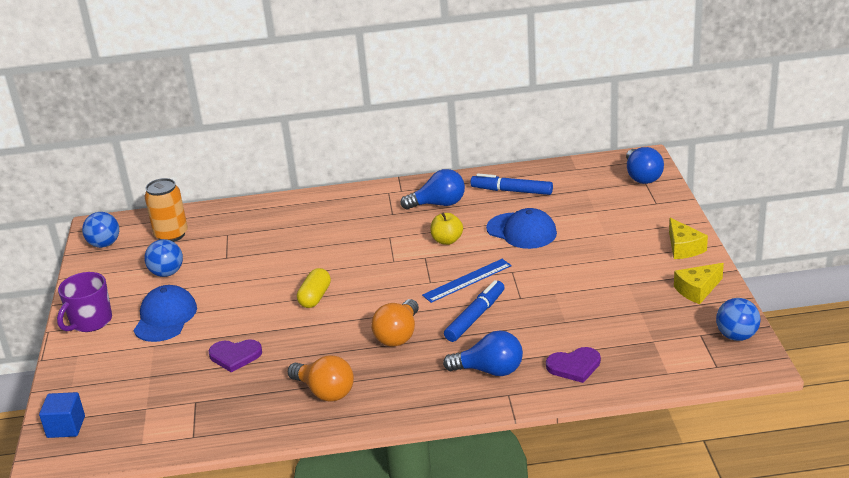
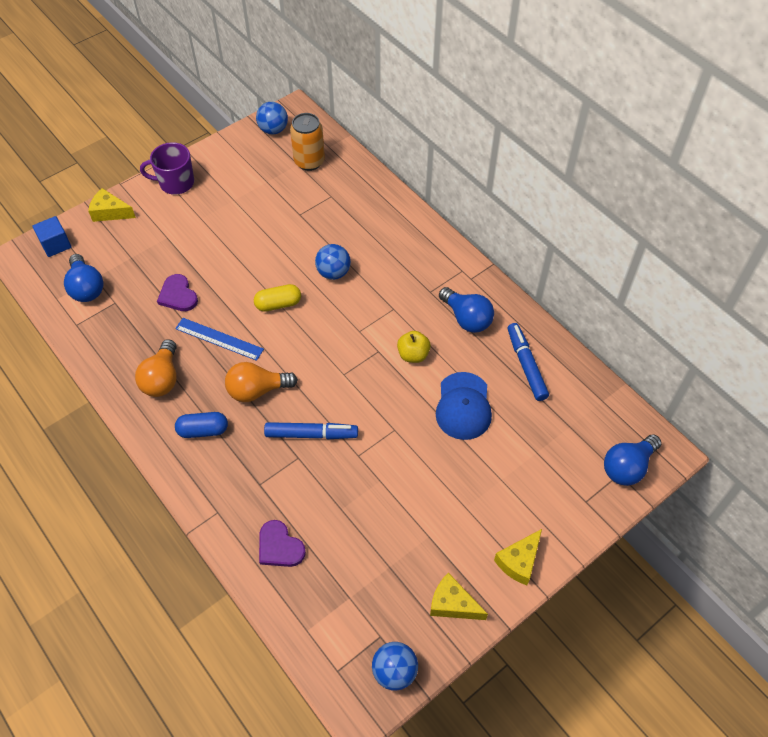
camera: 55 degrees right, 25 degrees up
blue cap [133,285,197,342] -> none
blue ball [145,239,183,277] -> blue ball moved to [315,244,351,280]
blue ruler [422,259,512,303] -> blue ruler moved to [175,318,264,361]
blue light bulb [443,330,523,376] -> blue light bulb moved to [64,254,104,302]
none -> yellow cheese [88,188,136,222]
none -> blue capsule [175,412,228,438]

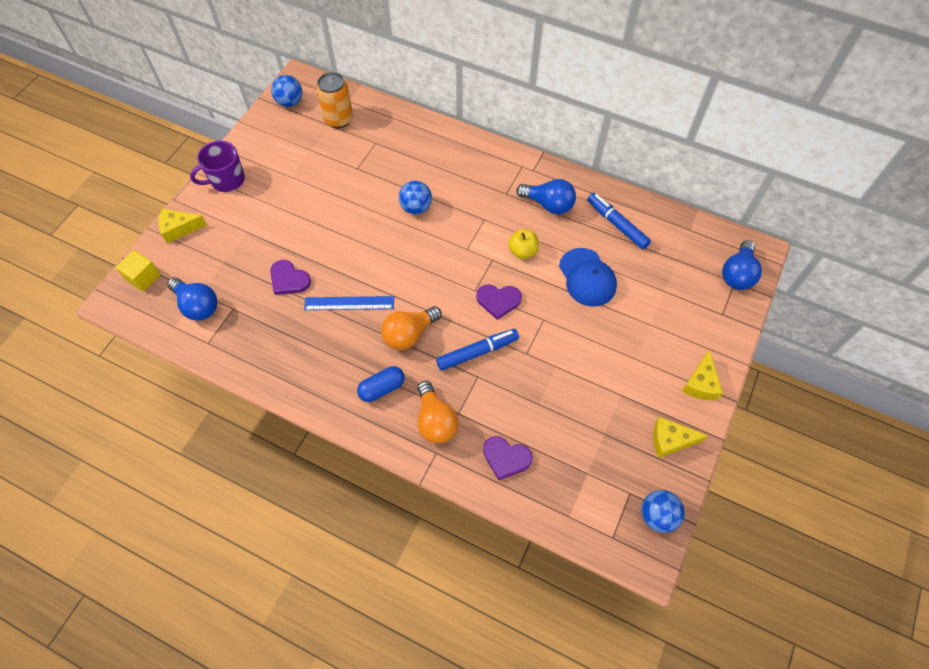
camera: 25 degrees left, 5 degrees up
blue cube [33,216,71,257] -> yellow cube [115,250,161,292]
orange light bulb [135,339,177,397] -> orange light bulb moved to [417,381,458,443]
yellow capsule [254,284,301,312] -> none
none -> purple heart [476,284,522,320]

